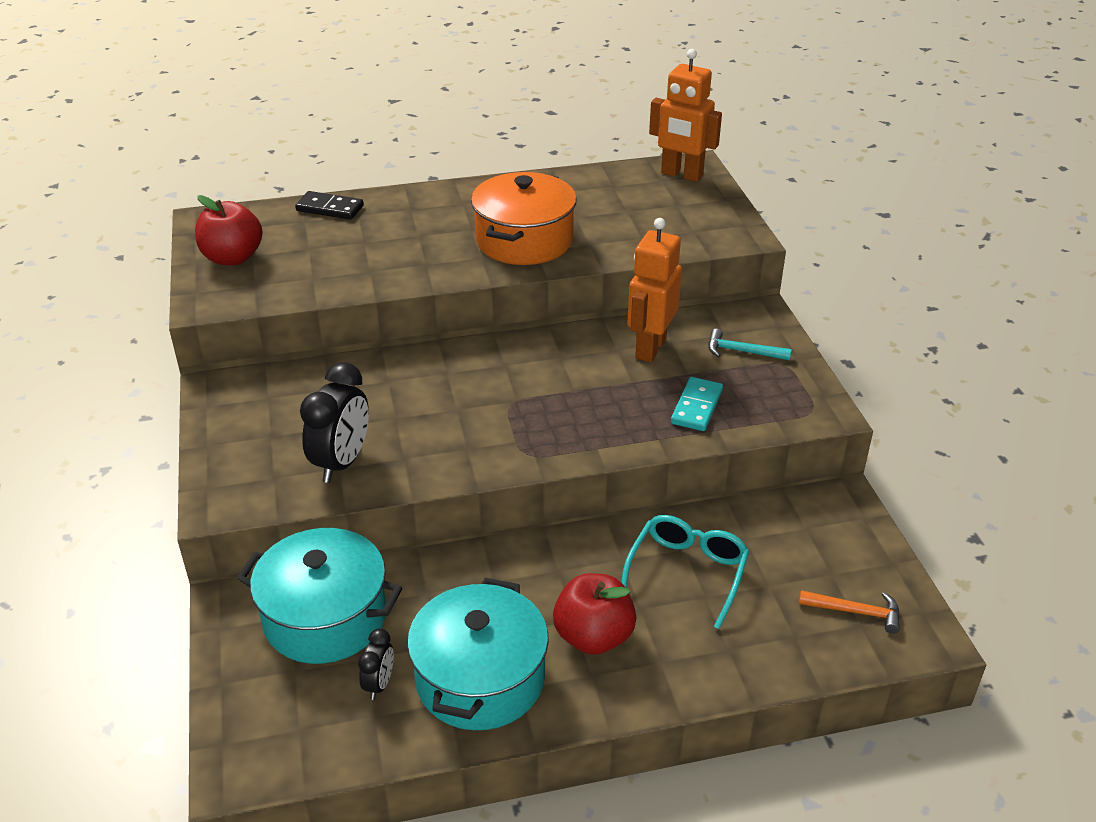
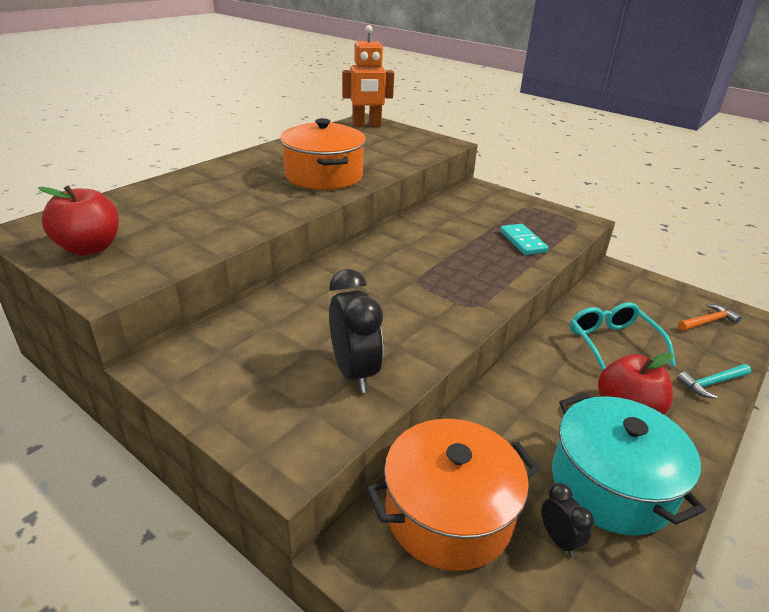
camera: 40 degrees left, 5 degrees down
turquoise pot [237,528,402,664] -> orange pot [366,419,539,571]
black domino [295,191,364,220] -> none
orange robot [627,218,682,362] -> none
turquoise hammer [708,329,792,360] -> turquoise hammer moved to [677,364,751,399]

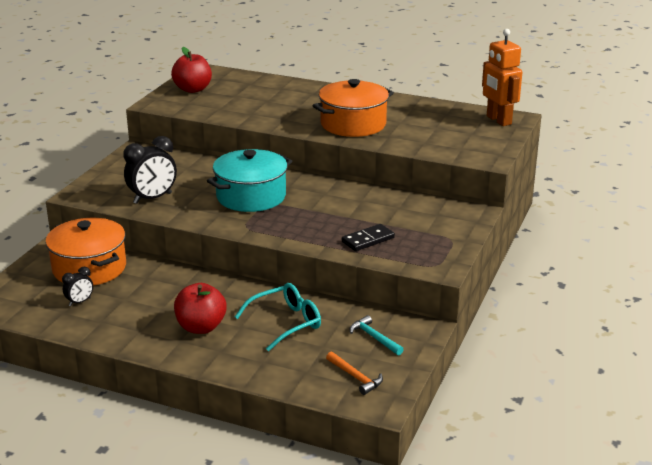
camera: 75 degrees right, 5 degrees down
turquoise domino [500,224,548,255] -> black domino [342,224,395,251]
turquoise pot [552,393,706,536] -> turquoise pot moved to [207,149,292,212]
turquoise hammer [677,364,751,399] -> turquoise hammer moved to [350,315,404,355]

